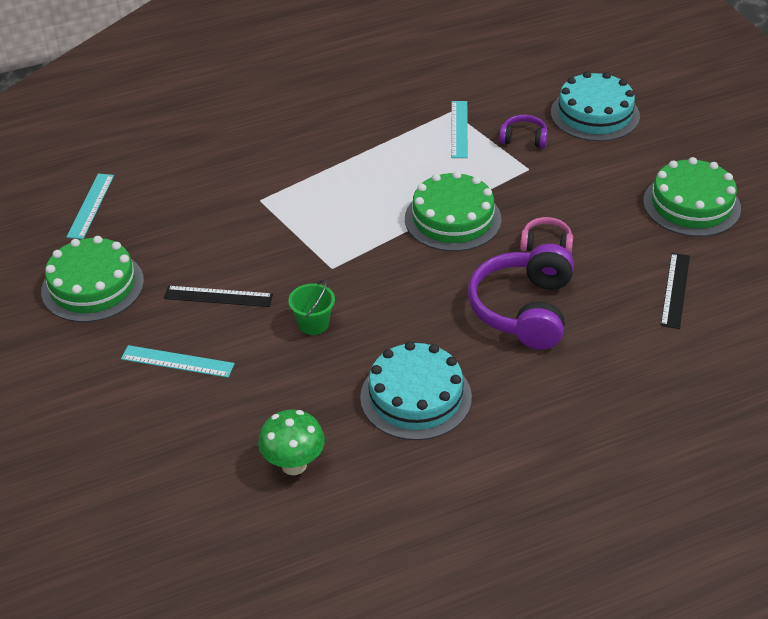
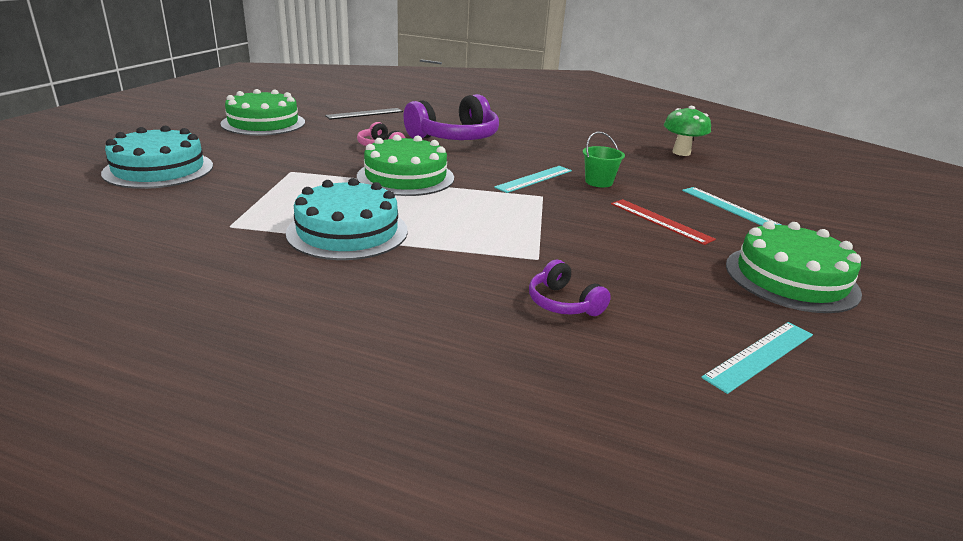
camera: 140 degrees left, 15 degrees down
black ruler [164,286,273,307] -> red ruler [611,199,716,245]
turquoise cake [360,341,472,440] -> turquoise cake moved to [286,178,408,260]
turquoise ruler [451,101,468,158] -> turquoise ruler moved to [494,166,572,193]
purple headphones [499,115,548,148] -> purple headphones moved to [529,260,611,316]

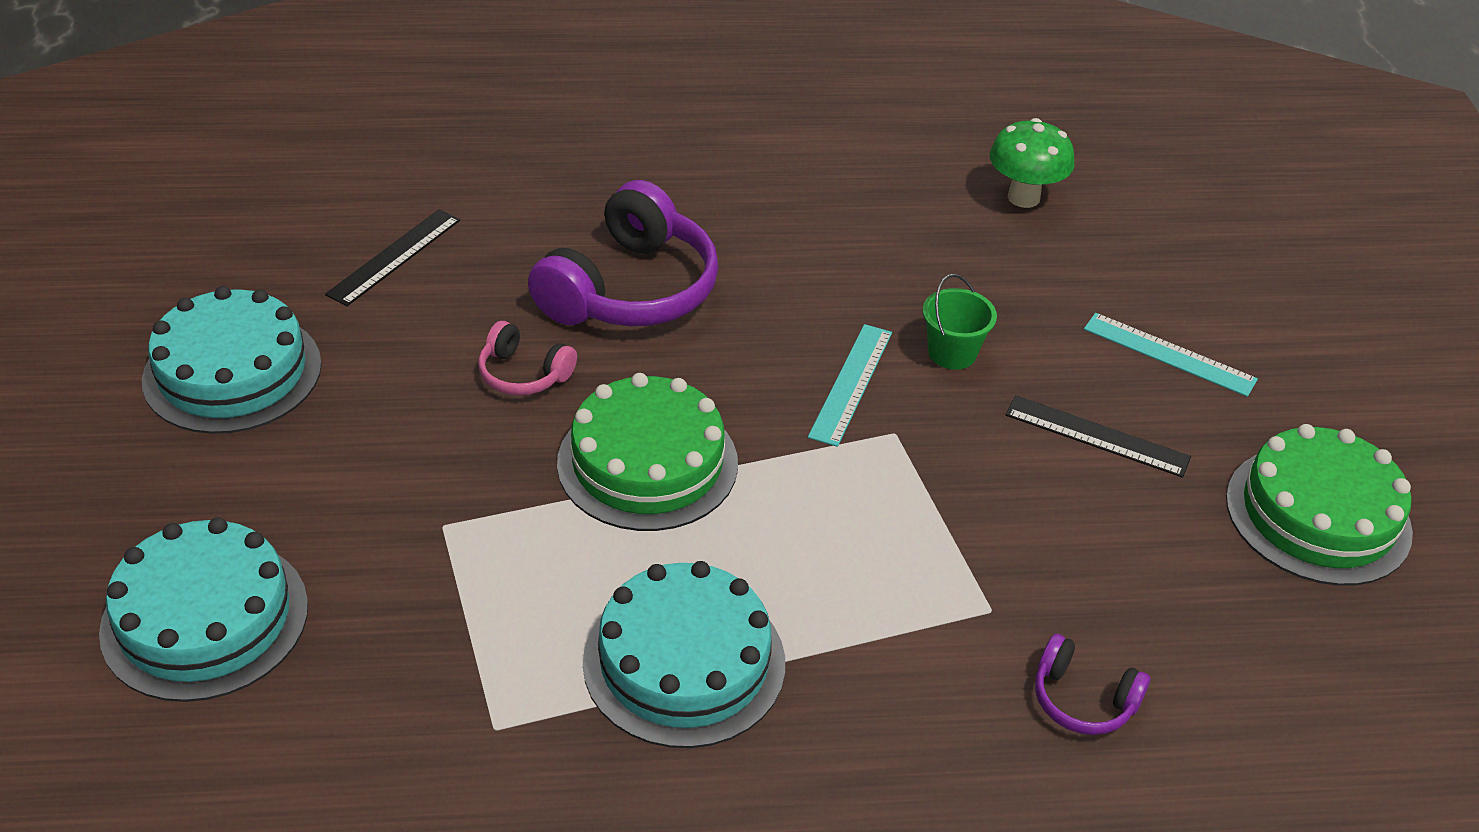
camera: 25 degrees left, 15 degrees up
green cake [220,89,305,136] -> turquoise cake [142,286,322,434]
red ruler [611,199,716,245] -> black ruler [1005,395,1191,478]
turquoise ruler [701,322,813,394] -> none

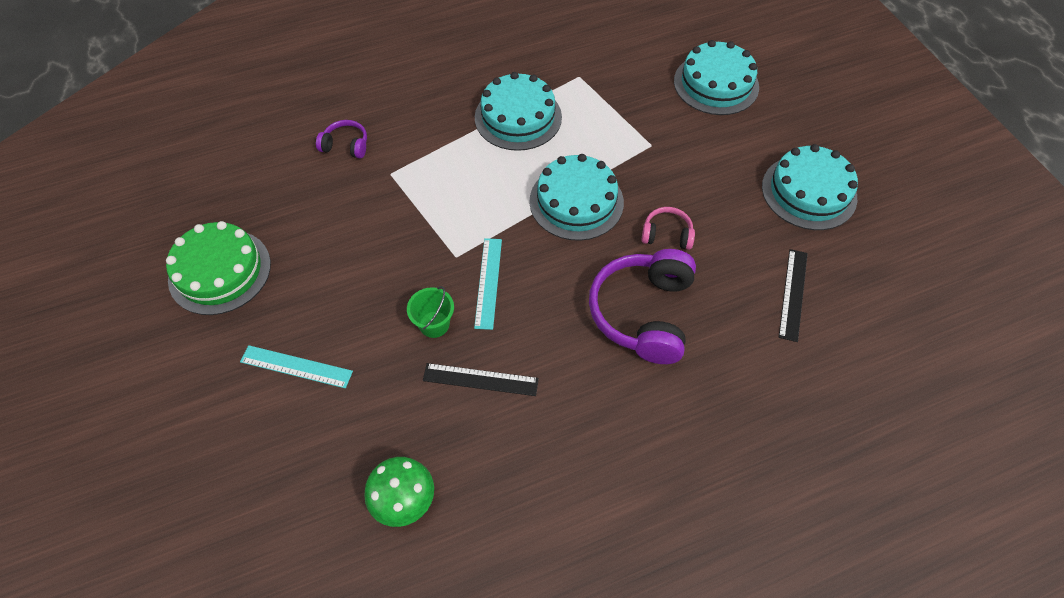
camera: 165 degrees right, 15 degrees up
green cake [557,373,738,531] -> turquoise cake [530,154,624,241]
black ruler [1005,395,1191,478] -> black ruler moved to [423,363,539,396]

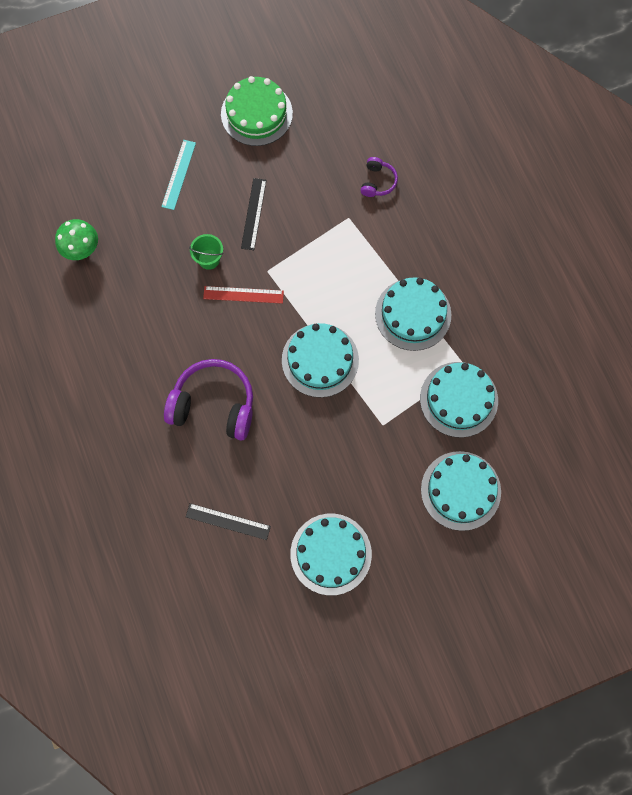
camera: 90 degrees right, 15 degrees up
black ruler [423,363,539,396] -> black ruler moved to [241,178,267,250]
turquoise ruler [474,238,502,330] -> red ruler [203,286,284,304]
pink headphones [642,207,695,250] -> none
none -> turquoise cake [420,362,498,438]

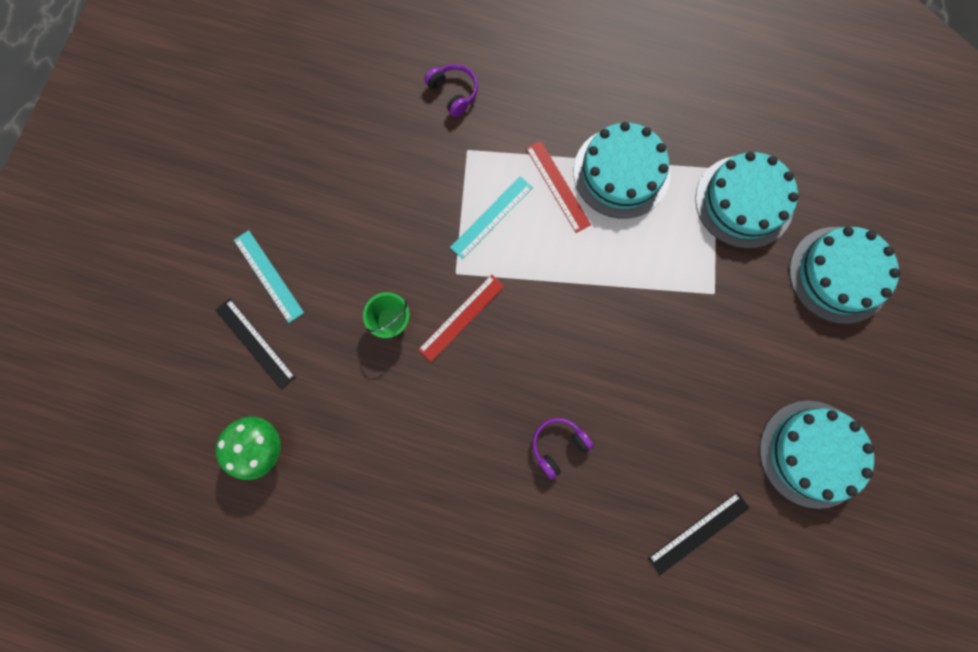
camera: 50 degrees left, 5 degrees up
purple headphones [164,359,253,441] -> purple headphones [532,418,594,479], size x0.49
green cake [221,76,293,146] -> none
black ruler [241,178,267,250] -> black ruler moved to [216,298,296,389]
turquoise cake [282,323,359,398] -> none
none -> turquoise ruler [450,176,533,259]
none -> red ruler [526,141,591,233]

